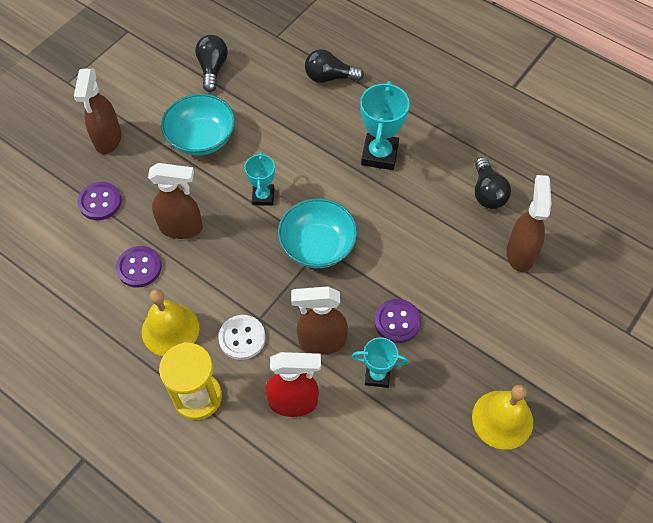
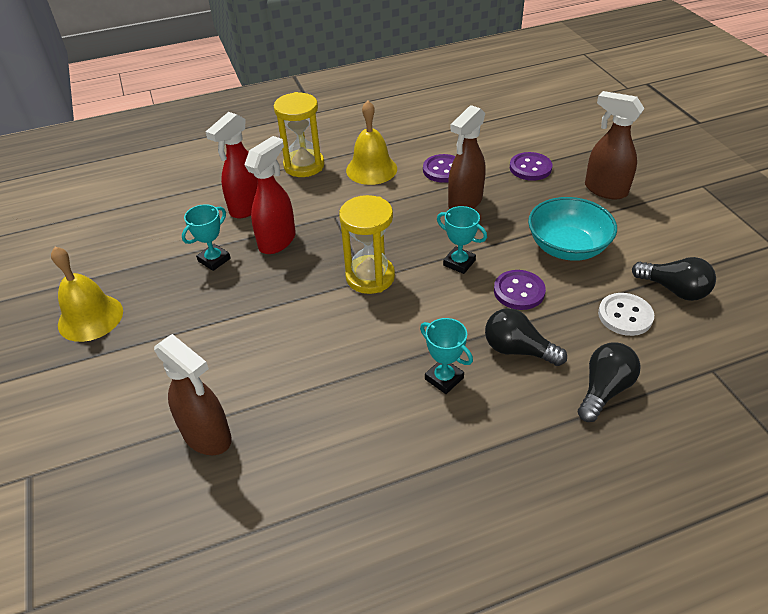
camera: 125 degrees right, 15 degrees down
white button [218,315,266,360] -> white button moved to [598,293,654,336]
turquoise bowl [278,198,358,268] -> yellow hourglass [339,195,395,294]
brown spray bottle [291,286,348,355] -> red spray bottle [244,136,296,254]
turquoise trophy [360,81,410,170] -> turquoise trophy [420,318,473,394], size x0.62
purple button [375,299,421,343] -> purple button moved to [494,270,546,310]
black light bulb [475,157,511,209] -> black light bulb moved to [485,308,567,366]

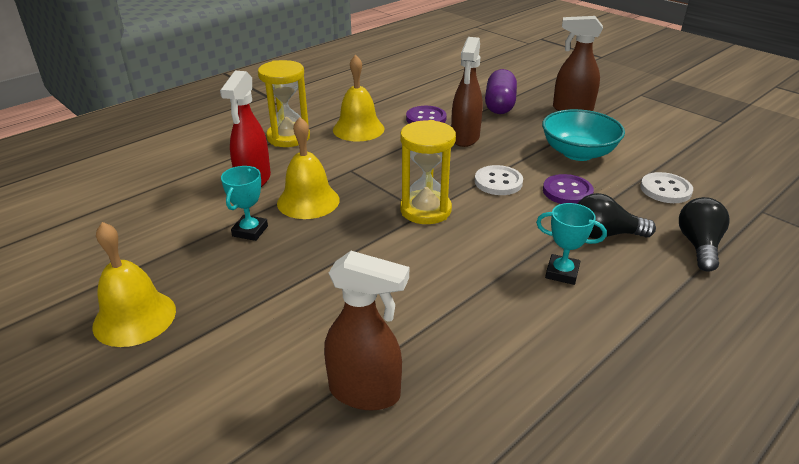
camera: 25 degrees left, 10 degrees down
red spray bottle [244,136,296,254] -> yellow bell [277,117,340,219]
turquoise trophy [437,206,487,274] -> white button [475,165,523,195]
purple button [510,152,552,181] -> purple capsule [485,69,517,114]
black light bulb [632,257,716,301] -> none

